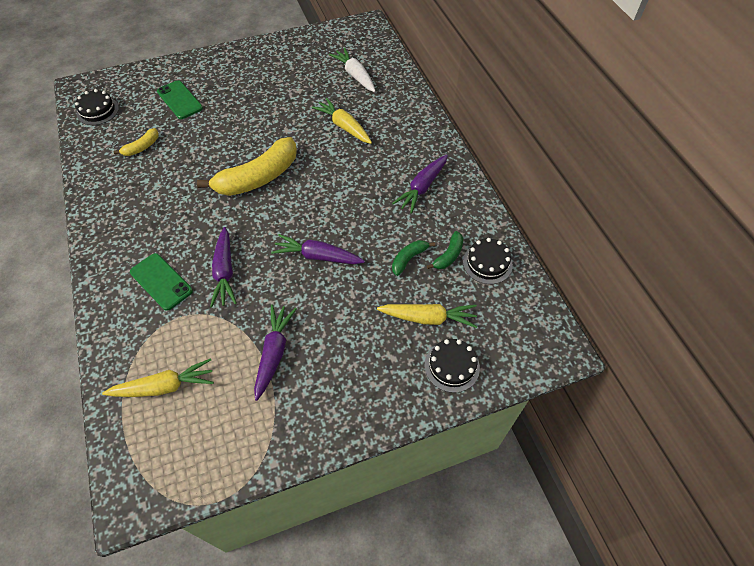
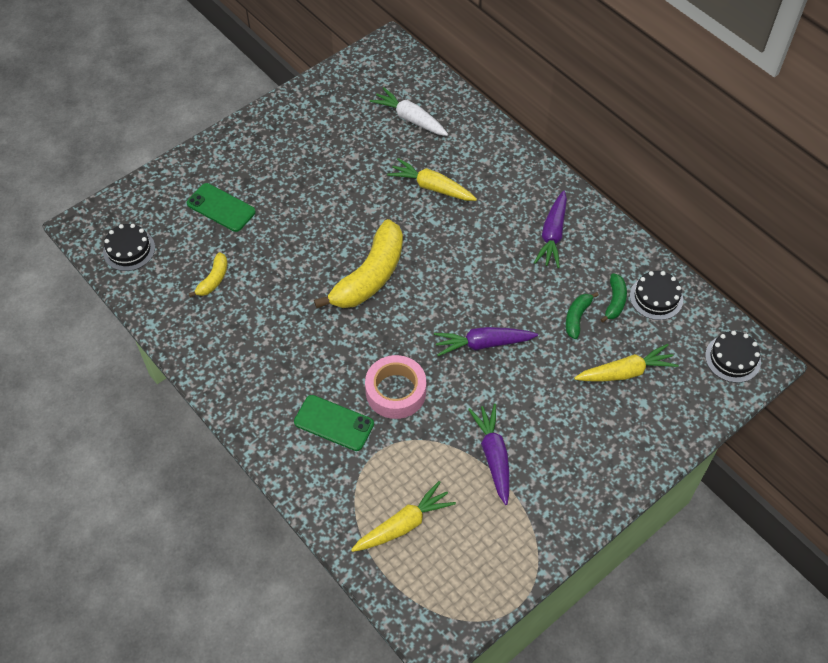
camera: 20 degrees left, 0 degrees up
purple carrot [210,227,237,307] -> pink tape [365,355,426,419]
black cake [425,339,480,393] -> black cake moved to [705,331,761,383]

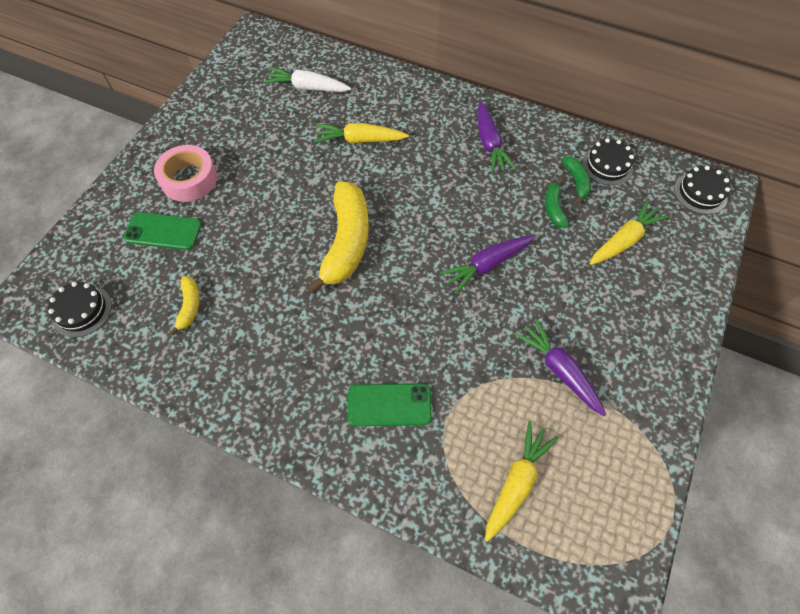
camera: 25 degrees left, 5 degrees up
pink tape [365,355,426,419] -> pink tape moved to [154,145,217,202]

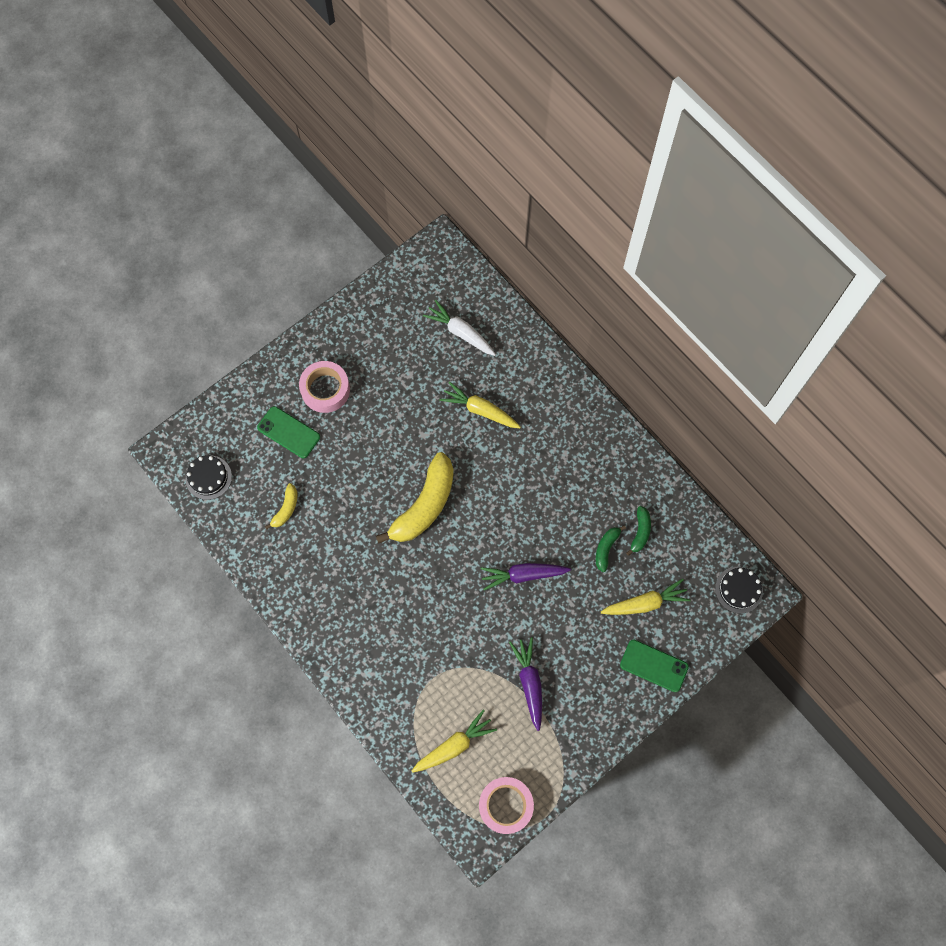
camera: 25 degrees right, 10 degrees up
green phone [347,384,432,426] -> green phone moved to [620,640,689,692]
purple carrot [478,101,516,174] -> none
black cake [582,138,634,185] -> none
none -> pink tape [479,777,534,834]

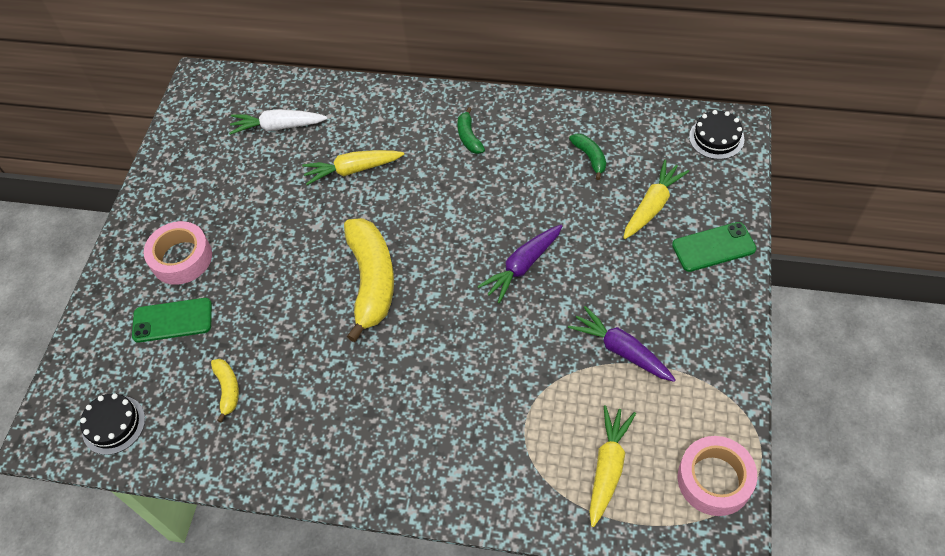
camera: 35 degrees left, 15 degrees down
green banana [596,525,626,572] -> green banana moved to [457,107,485,154]

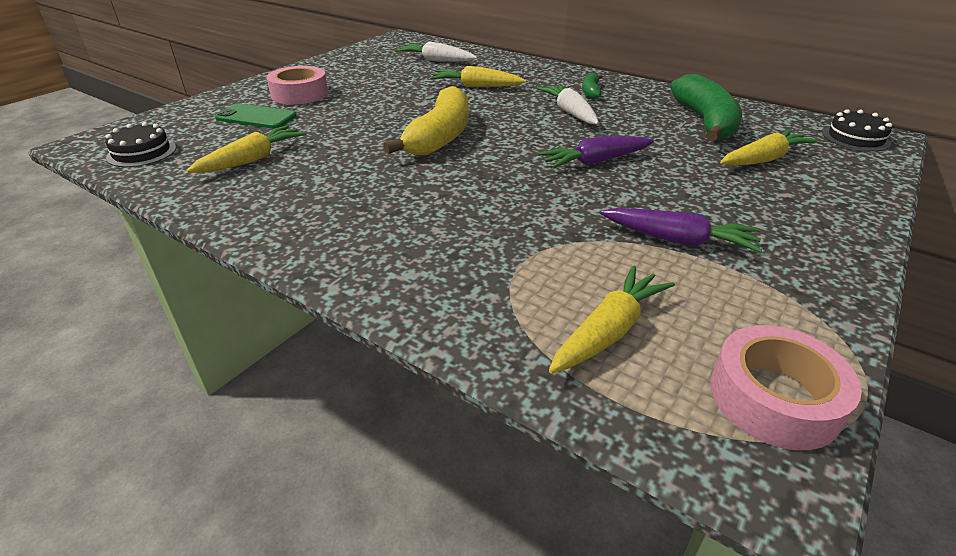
camera: 20 degrees right, 20 degrees down
yellow banana [211,359,239,423] -> yellow carrot [186,125,306,173]
purple carrot [568,306,676,382] -> purple carrot turned 135 degrees clockwise [600,208,762,253]
green banana [569,133,606,180] -> green banana [670,74,742,141], size x2.14
green phone [672,222,756,272] -> none
none -> white carrot [537,84,599,124]

